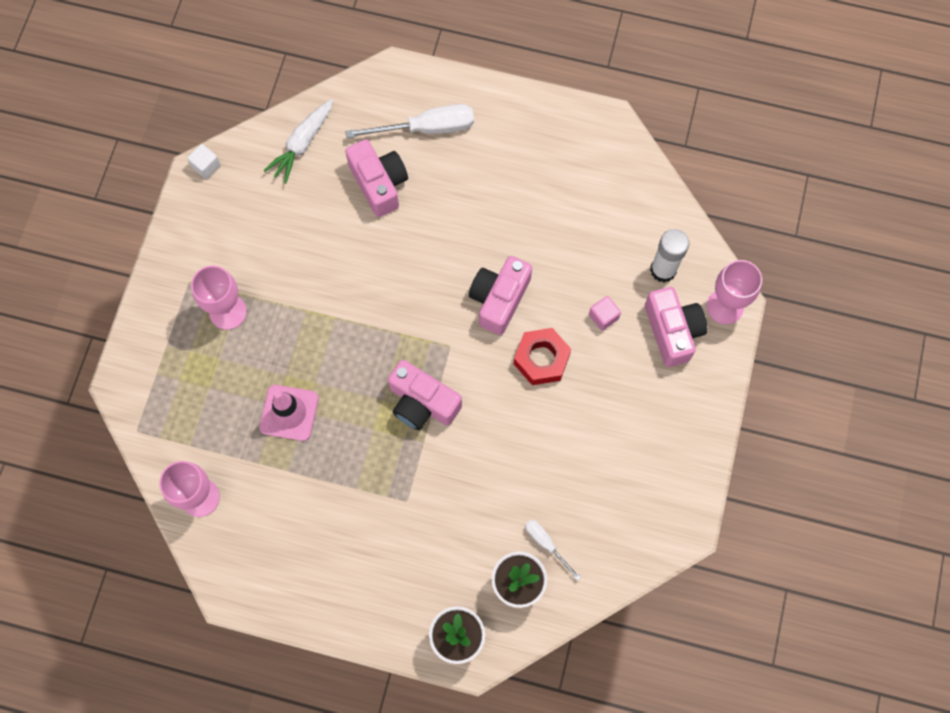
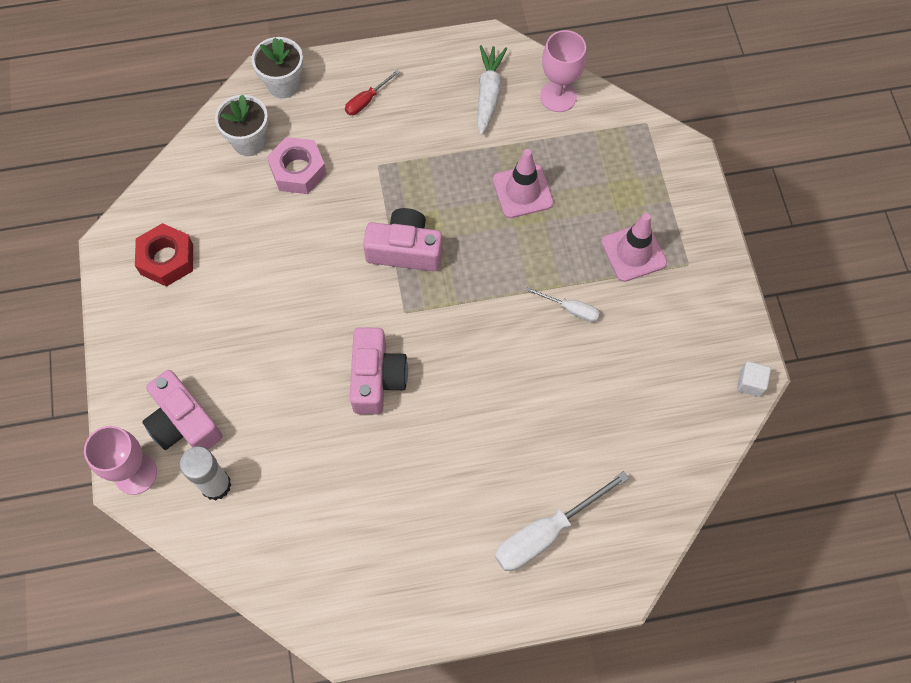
camera: 155 degrees right, 5 degrees down
pink goblet [191,266,247,330] -> pink traffic cone [601,213,667,282]
white carrot [263,99,333,184] -> white carrot moved to [477,45,507,135]
pink camera [345,139,408,217] -> none
red nut [514,328,571,385] -> red nut moved to [135,223,193,287]
white screwdriver [525,520,581,580] -> white screwdriver moved to [526,287,600,322]
pink cube [589,296,621,331] -> none
none -> pink nut [267,137,327,194]
none -> red screwdriver [345,69,400,115]

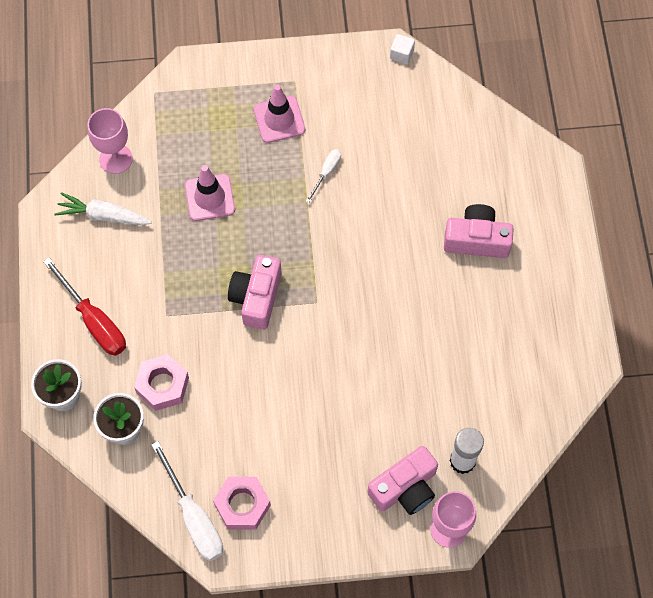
camera: 85 degrees left, 0 degrees up
red nut [135,223,193,287] -> pink nut [213,477,271,530]
red screwdriver [345,69,400,115] -> red screwdriver [43,257,126,356], size x1.89
pink camera [350,327,408,414] -> pink camera moved to [444,204,514,258]
white screwdriver [495,471,629,571] -> white screwdriver moved to [151,441,223,561]

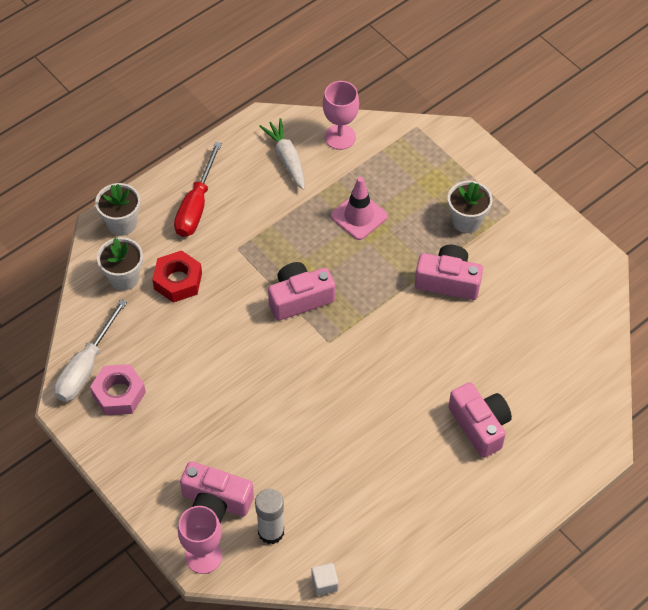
camera: 55 degrees right, 10 degrees down
pink nut [134,354,189,411] -> red nut [152,250,202,303]
pink traffic cone [254,85,305,143] -> white flower pot [448,181,493,233]
white screwdriver [306,149,341,203] -> pink camera [415,245,483,300]
white cube [390,34,415,64] -> white cube moved to [311,563,339,596]

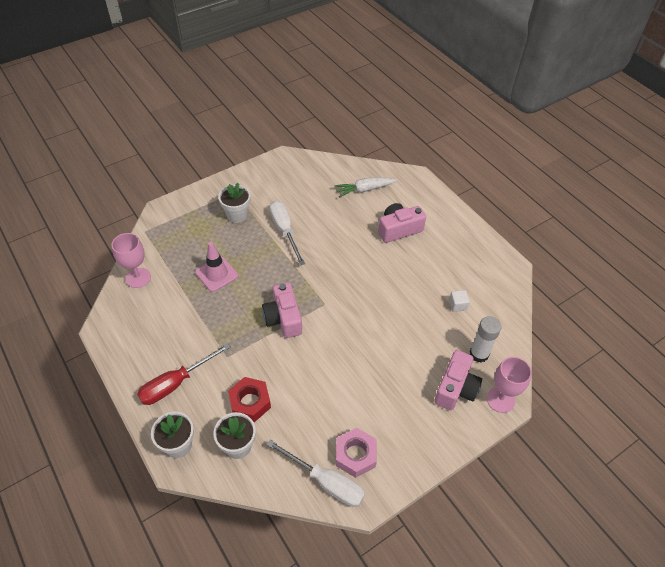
camera: 85 degrees left, 5 degrees down
red screwdriver [174,142,222,237] -> red screwdriver turned 120 degrees clockwise [137,343,231,405]
white carrot [259,118,304,190] -> white carrot moved to [335,177,397,197]
white cube [311,563,339,596] -> white cube moved to [449,290,470,312]
pink camera [415,245,483,300] -> white screwdriver [269,201,305,266]

